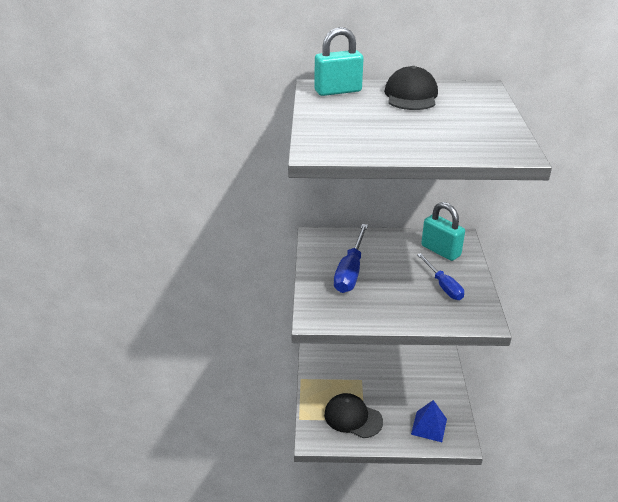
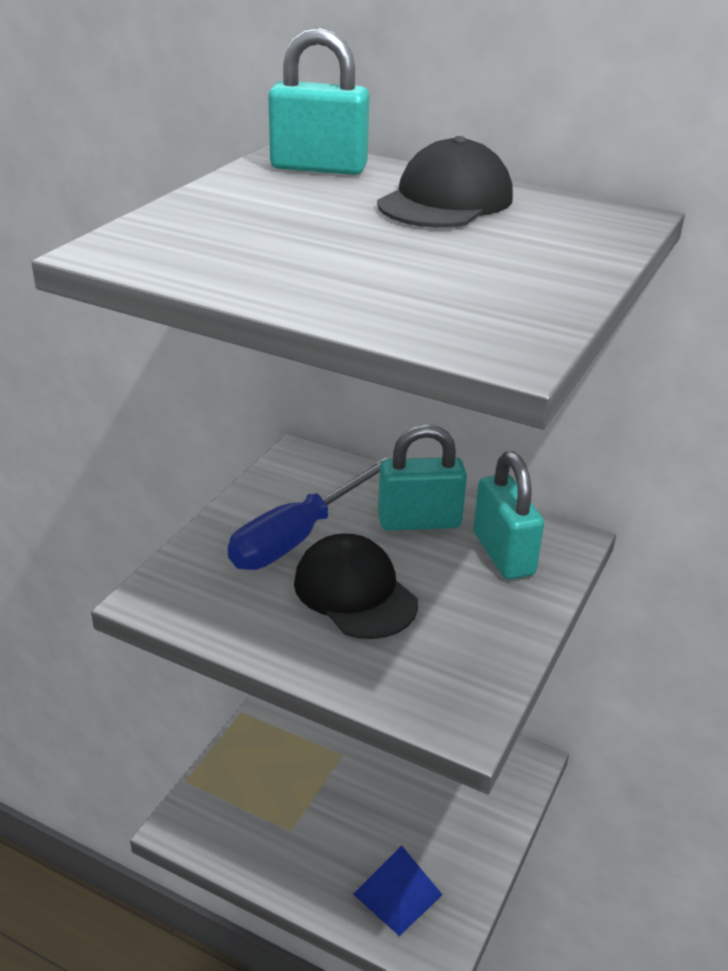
camera: 25 degrees right, 0 degrees up
black cap [324,393,383,438] -> black cap moved to [294,533,418,639]
blue screwdriver [417,253,464,300] -> none
none -> turquoise padlock [378,424,467,531]

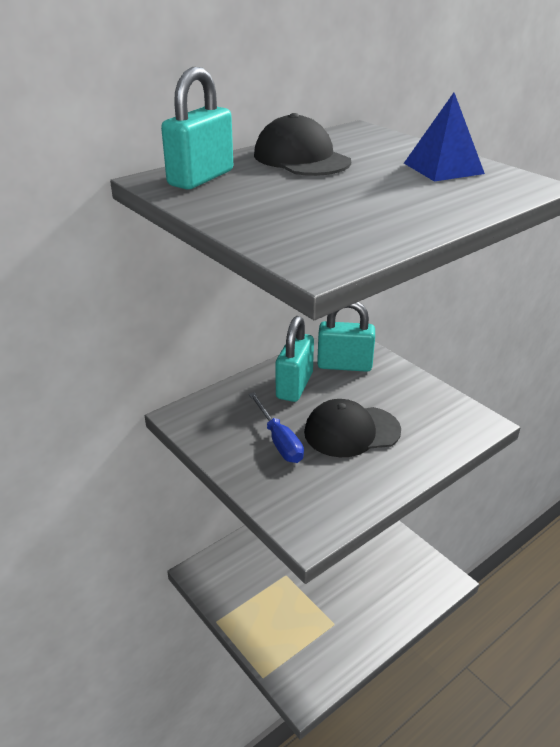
camera: 65 degrees left, 0 degrees up
blue screwdriver [228,457,388,570] -> blue screwdriver [249,392,304,463], size x0.66
blue pyramid [353,845,442,936] -> blue pyramid moved to [404,93,485,182]

